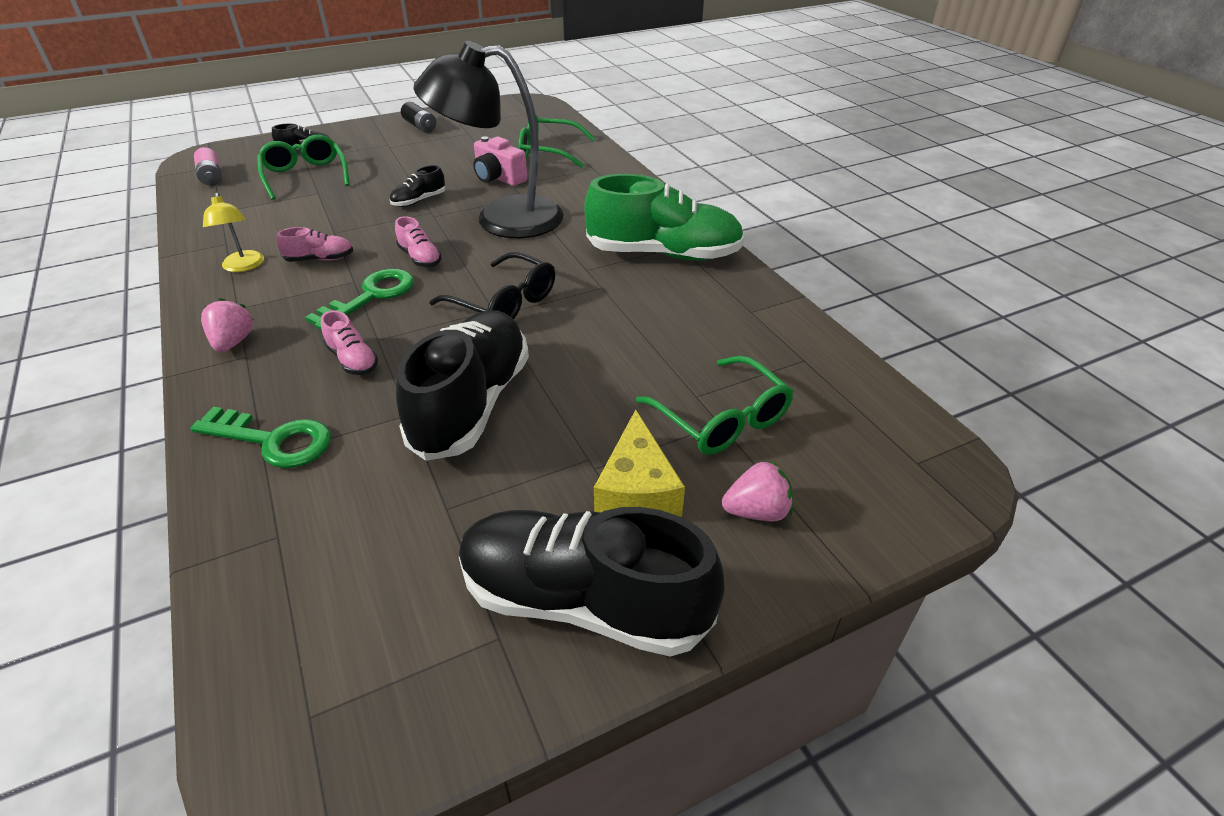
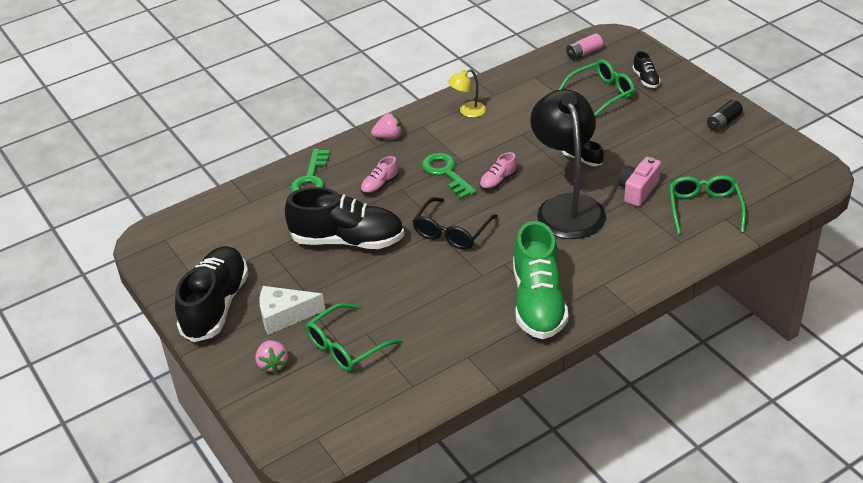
camera: 85 degrees right, 0 degrees up
pink shoe [277,227,353,262] -> none
green key [305,269,414,330] -> green key turned 150 degrees counterclockwise [422,153,477,199]
yellow cheese [594,410,685,517] -> white cheese [259,286,325,335]

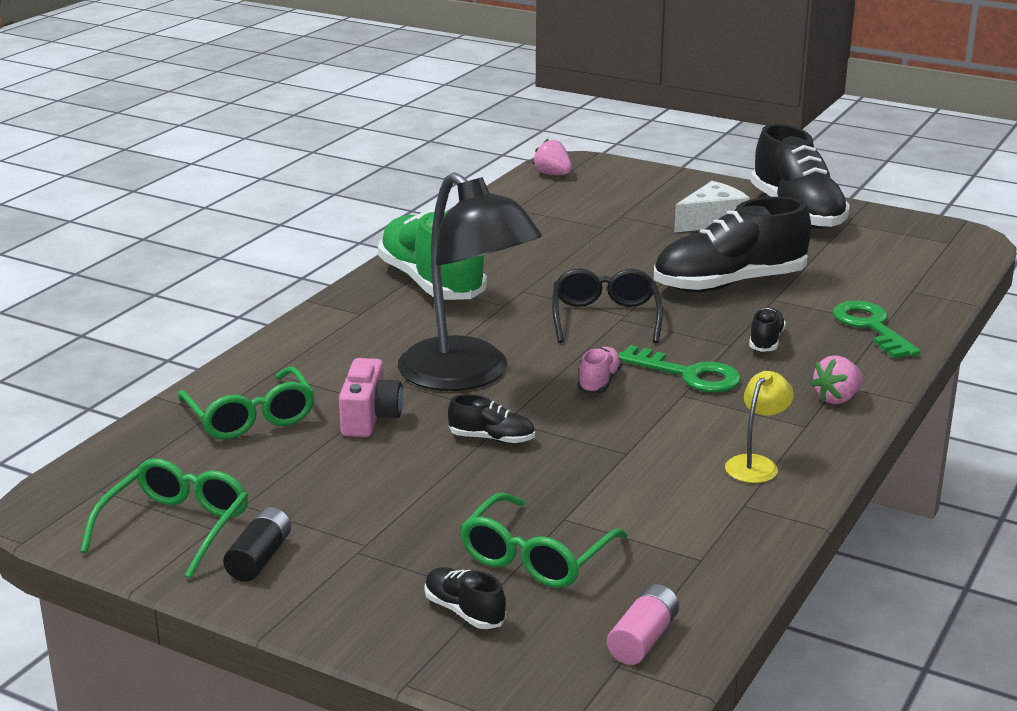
camera: 150 degrees right, 15 degrees down
pink strawberry [255,340,288,373] -> pink strawberry moved to [533,139,572,175]
green glasses [306,303,402,371] -> green glasses moved to [80,458,248,578]
pink shoe [361,156,399,194] -> black shoe [749,308,786,352]

